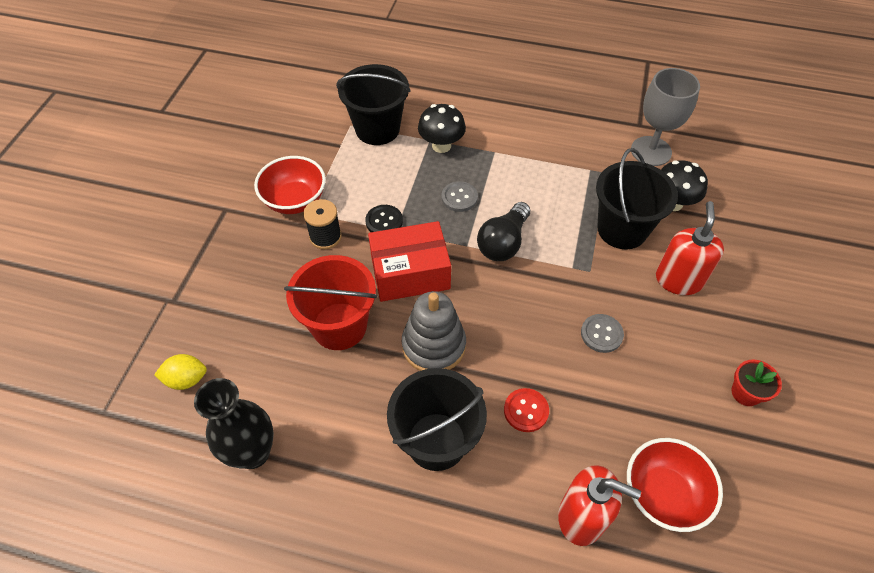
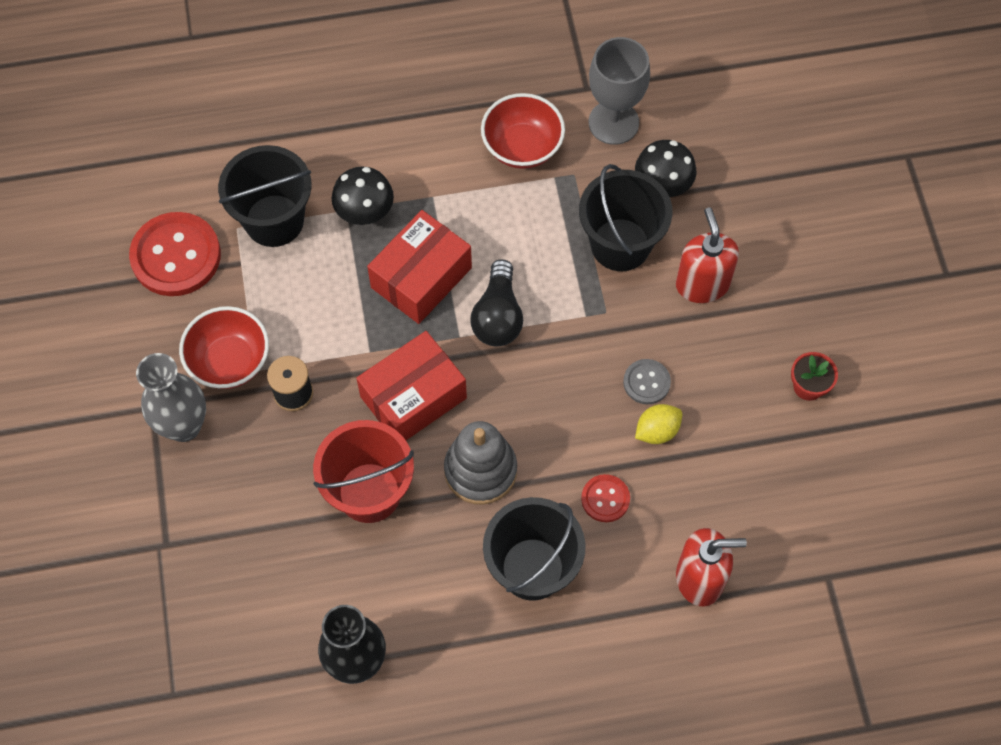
camera: 25 degrees left, 10 degrees up
yellow lemon [154,354,207,390] -> yellow lemon moved to [635,404,682,444]
black button [365,205,403,232] -> none
grey button [442,181,478,212] -> red box [367,210,472,324]
red bowl [627,438,723,532] -> red bowl moved to [481,93,565,169]
none -> red button [129,212,221,296]
none -> grey vase [136,353,206,442]

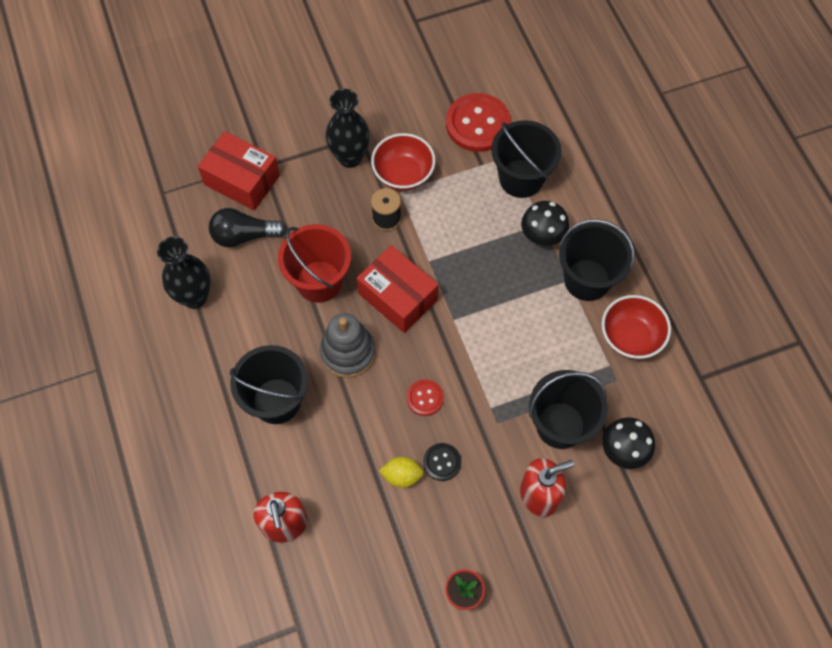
camera: 80 degrees right, 0 degrees up
grey vase [136,353,206,442] -> black vase [326,89,370,168]
red box [367,210,472,324] -> red box moved to [198,131,280,211]
black light bulb [470,259,523,346] -> black light bulb moved to [209,208,286,248]
red button [581,474,630,522] -> red button moved to [407,380,444,416]
grey goblet [588,37,650,145] -> none
grey button [623,359,671,404] -> black button [423,443,461,481]
yellow lemon [635,404,682,444] -> yellow lemon turned 45 degrees counterclockwise [379,457,424,488]
none -> black bucket [559,219,635,301]

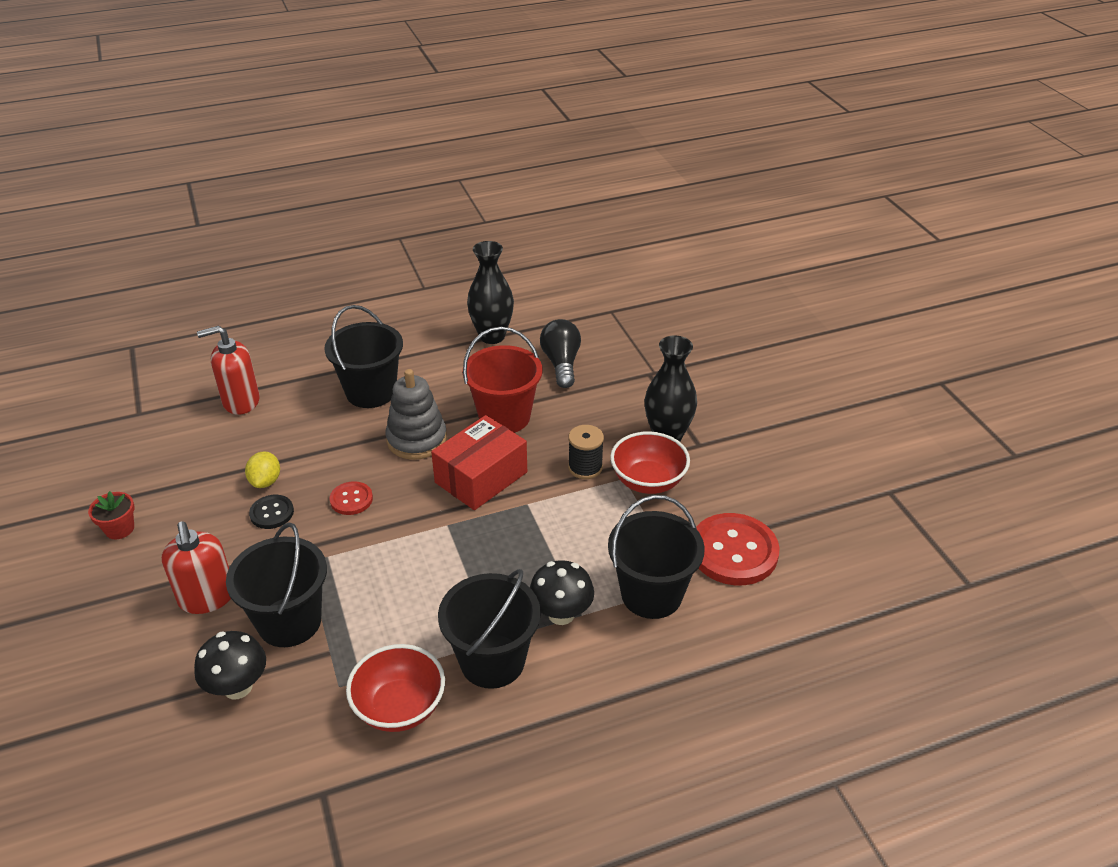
camera: 90 degrees right, 25 degrees down
red box [198,131,280,211] -> none

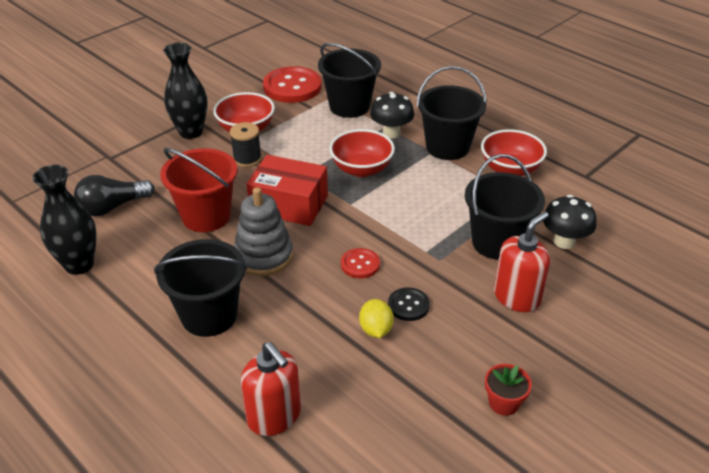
camera: 115 degrees left, 0 degrees up
yellow lemon [245,451,280,488] -> yellow lemon turned 75 degrees counterclockwise [359,299,394,338]
none -> red bowl [329,129,395,177]

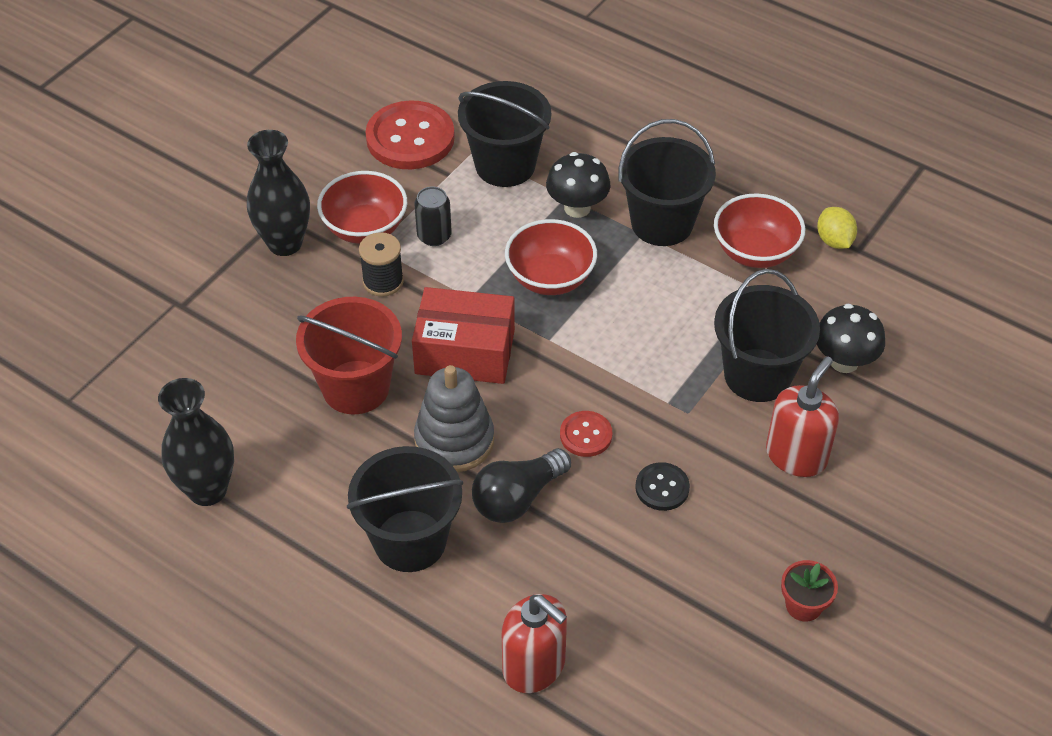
camera: 10 degrees left, 10 degrees up
black light bulb [74,175,155,216] -> black light bulb moved to [472,448,571,523]
yellow lemon [359,299,394,338] -> yellow lemon moved to [817,207,857,249]
none -> black can [414,186,452,246]

